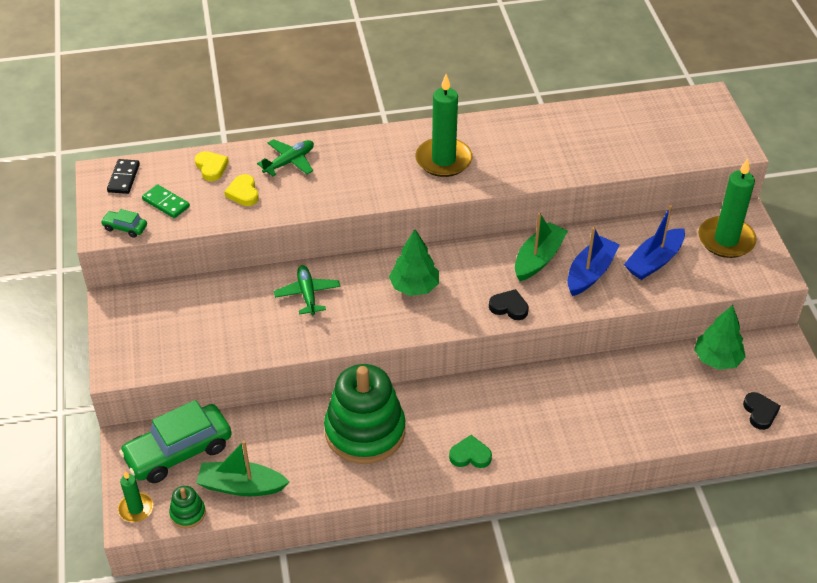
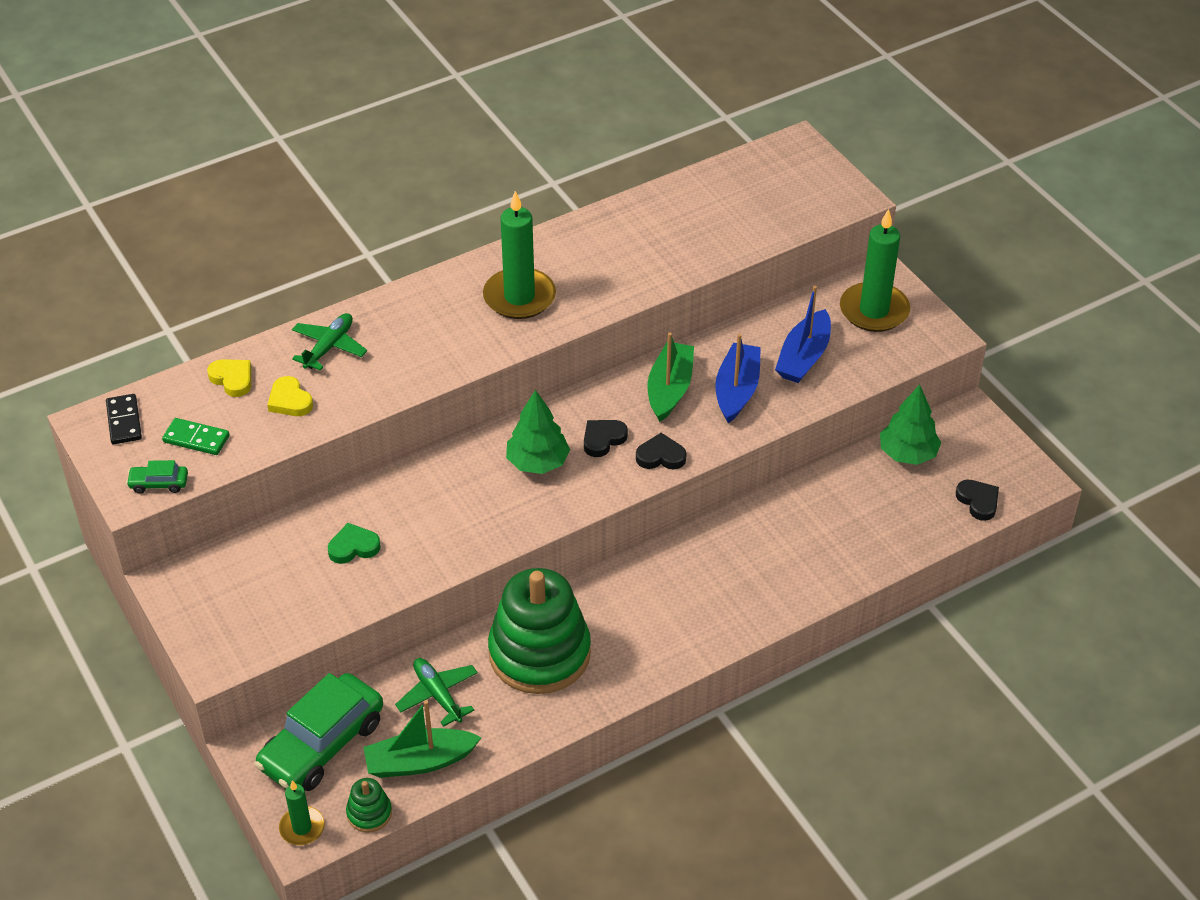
camera: 20 degrees left, 0 degrees up
green plane [274,265,340,315] -> green plane moved to [395,658,478,727]
green heart [449,435,492,468] -> green heart moved to [328,523,381,564]
none -> black heart [584,420,628,457]

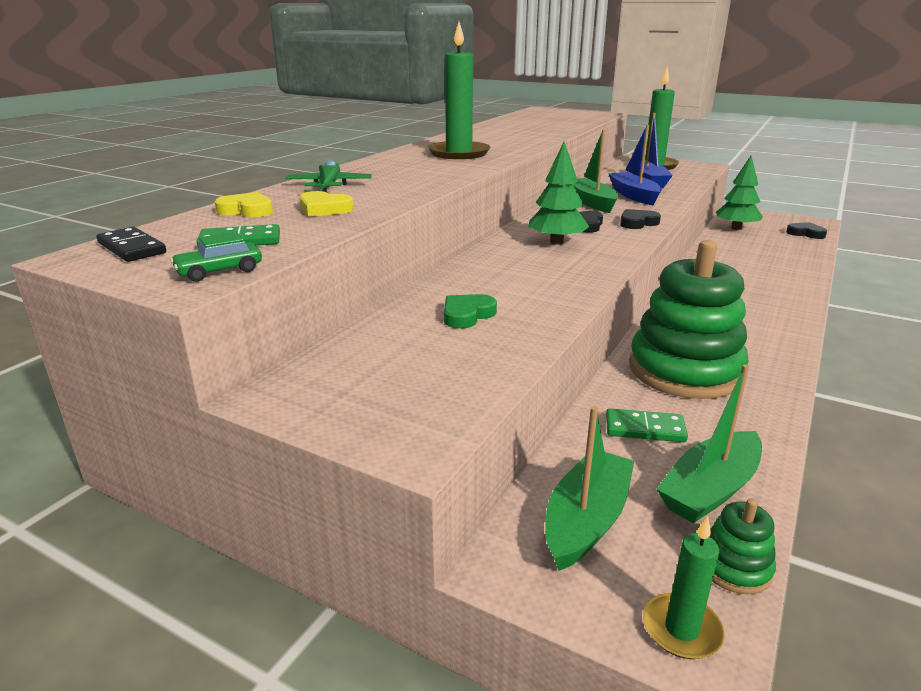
camera: 30 degrees left, 20 degrees down
green car [254,673,383,791] -> green boat [545,406,634,571]
green plane [395,658,478,727] -> green domino [606,408,688,442]

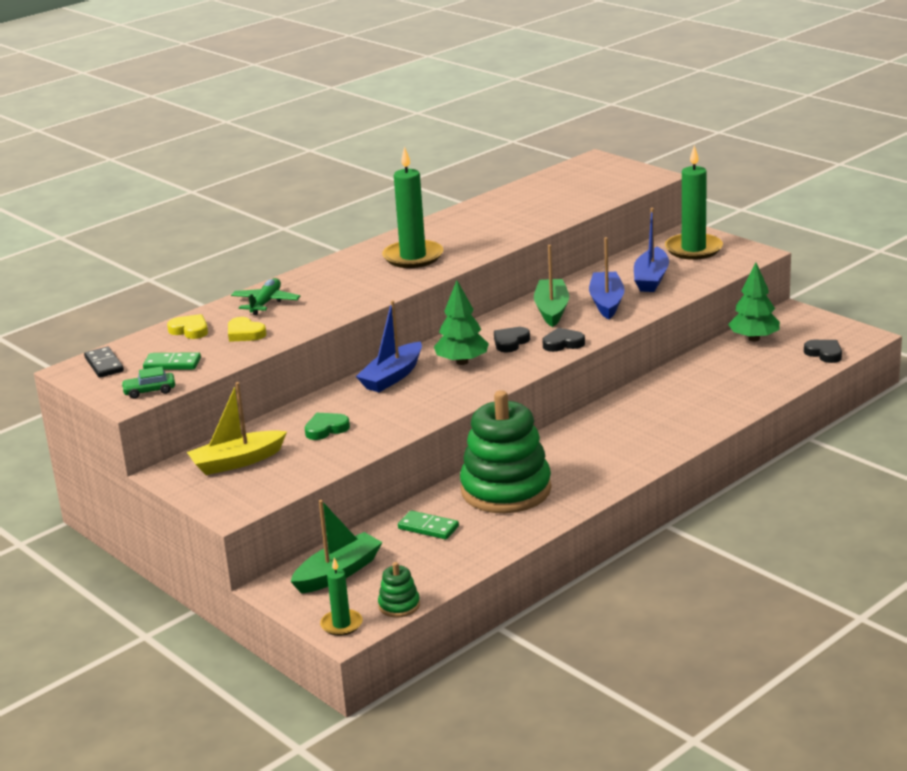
camera: 20 degrees right, 0 degrees up
green boat [657,365,762,523] -> none
none -> yellow boat [187,382,287,475]
none -> blue boat [356,300,422,392]

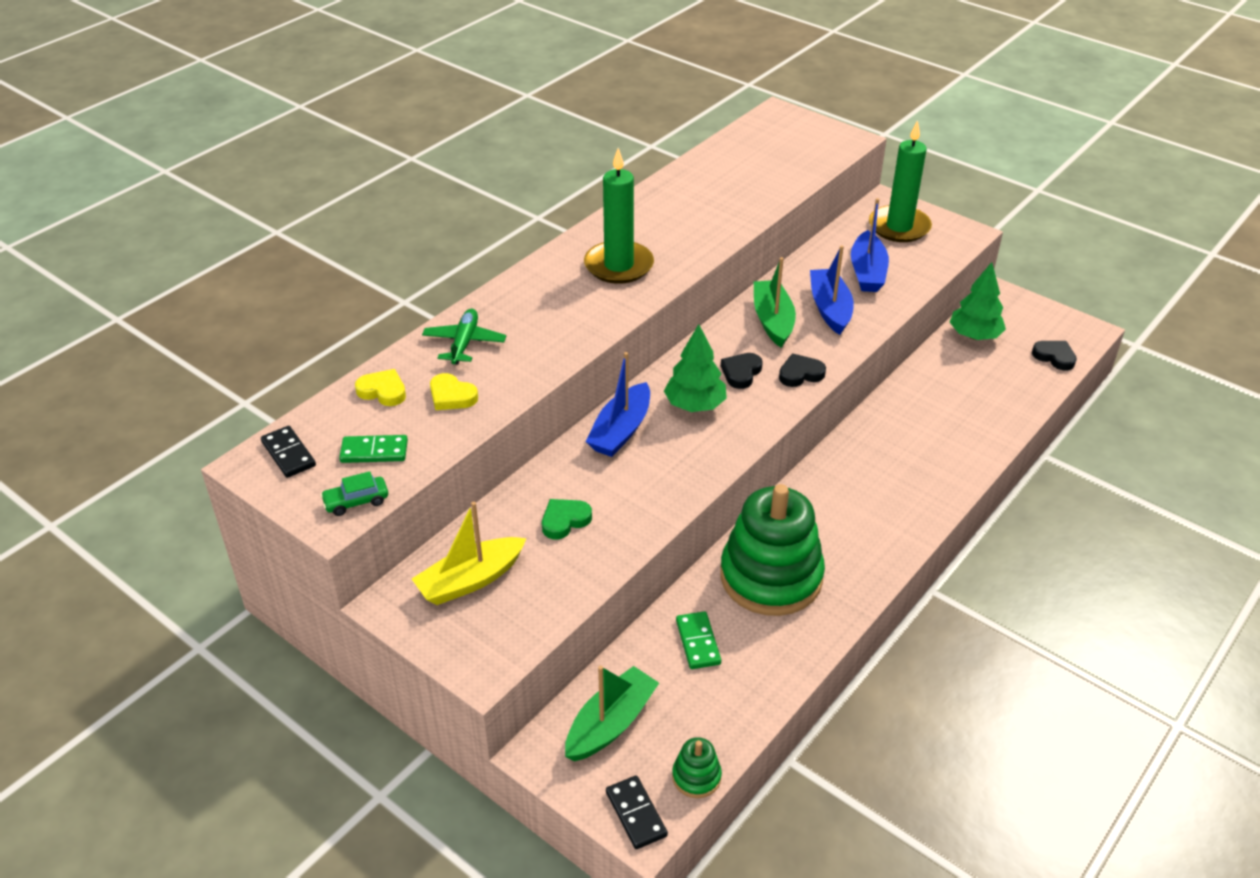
camera: 10 degrees left, 15 degrees up
green candle [320,558,363,636] -> black domino [606,776,668,849]
green domino [398,510,459,540] -> green domino turned 60 degrees clockwise [676,611,721,669]

